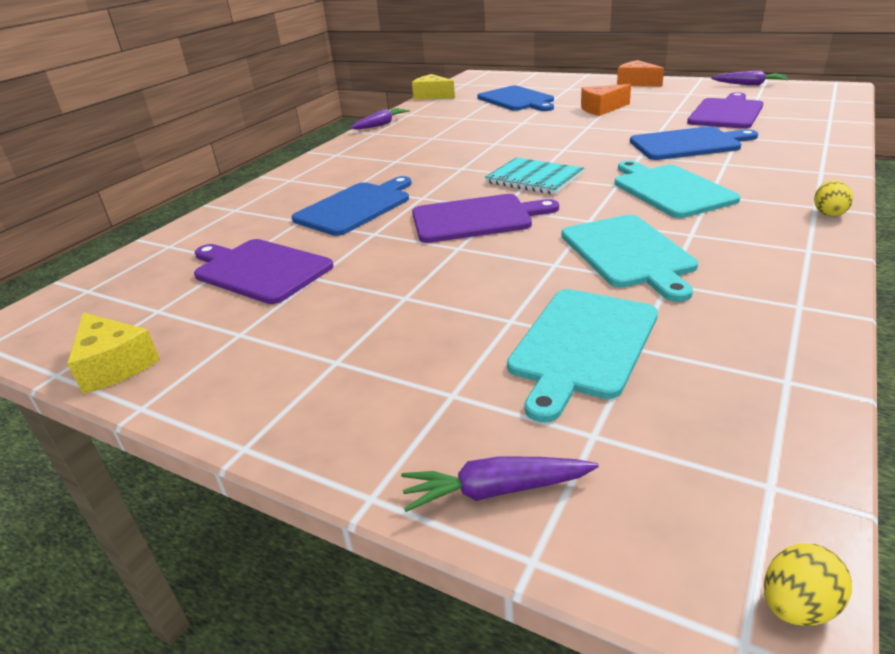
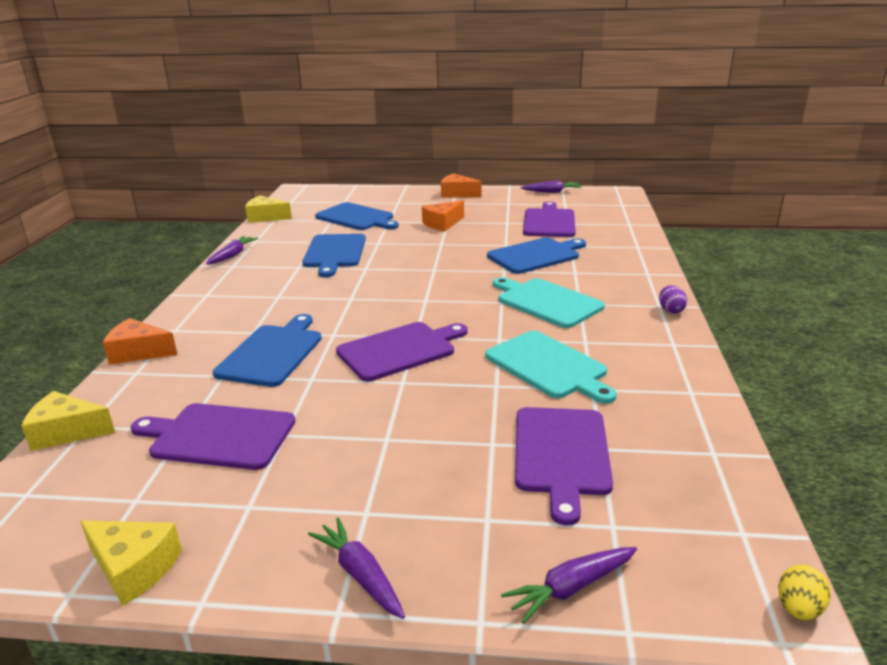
camera: 25 degrees left, 5 degrees down
turquoise notebook [485,158,584,194] -> none
turquoise cutting board [507,289,658,423] -> purple cutting board [515,407,613,526]
yellow egg [814,180,853,217] -> purple egg [659,285,687,314]
none -> yellow cheese [22,391,115,451]
none -> orange cheese [103,318,178,365]
none -> blue cutting board [302,234,366,277]
none -> purple carrot [308,517,405,619]

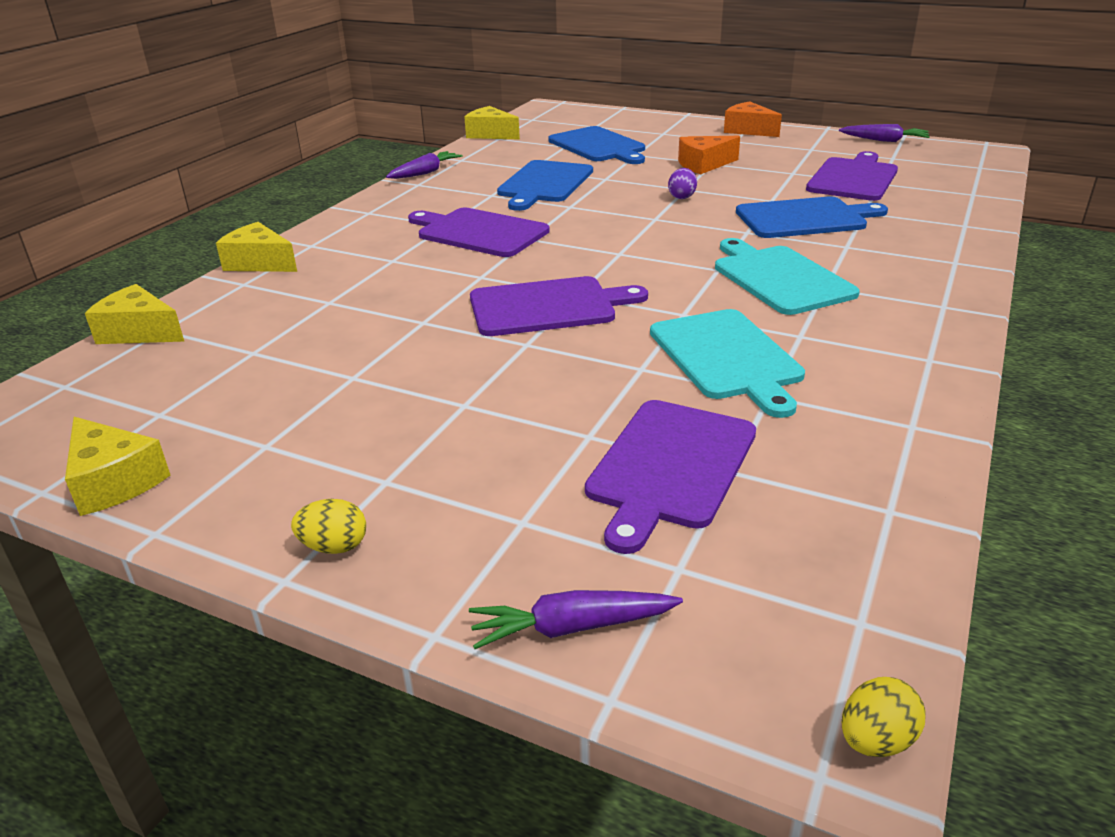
camera: 20 degrees right, 5 degrees up
orange cheese [103,318,178,365] -> yellow cheese [216,222,297,272]
purple cutting board [131,403,295,470] -> purple cutting board moved to [408,207,550,257]
blue cutting board [213,314,322,387] -> none
purple carrot [308,517,405,619] -> yellow egg [291,499,366,554]
purple egg [659,285,687,314] -> purple egg moved to [668,168,697,199]

